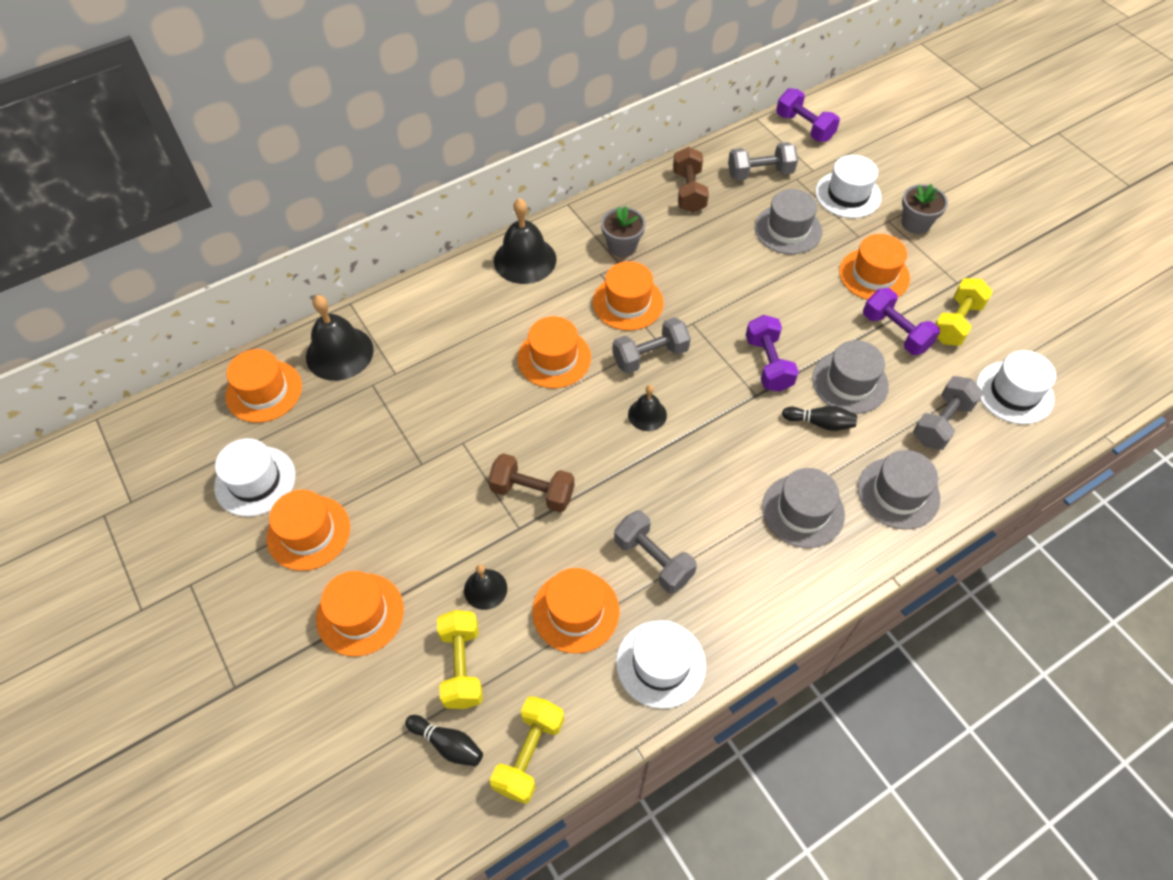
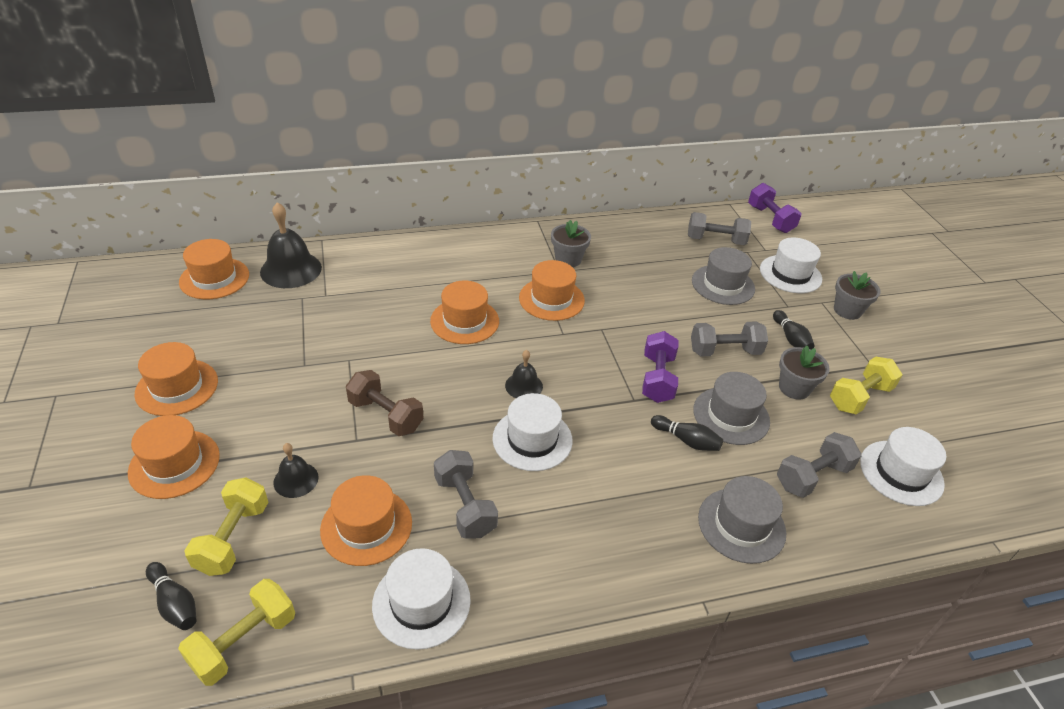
camera: 15 degrees right, 15 degrees down
white hat [214,438,296,517] -> white hat moved to [492,393,573,471]
black bell [494,198,556,284] -> none
grey dumbbell [612,317,691,374] -> grey dumbbell moved to [691,322,768,357]
brown dumbbell [673,147,709,213] -> none
grey hat [762,468,845,548] -> none
orange hat [839,234,910,300] -> black bowling pin [773,310,815,349]
purple dumbbell [863,288,940,355] -> grey flower pot [779,346,830,400]

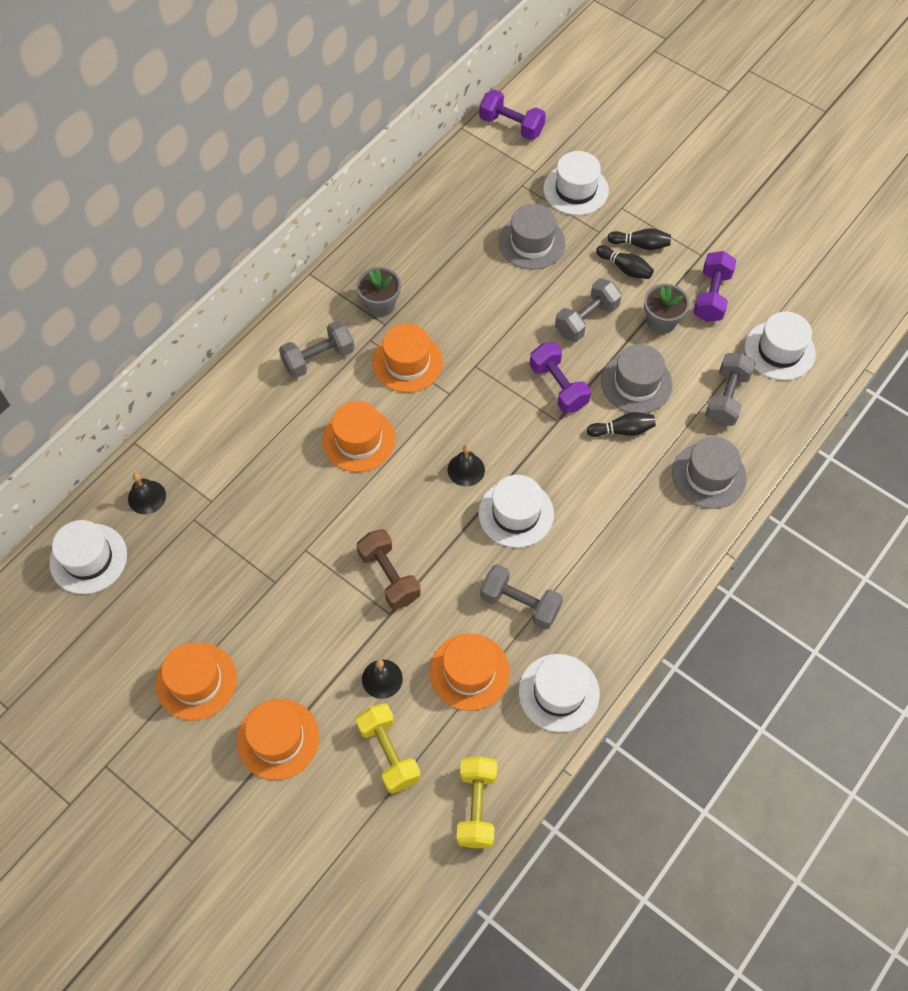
camera: 35 degrees left, 20 degrees up
black bowling pin [146,562,196,630] -> black bowling pin moved to [607,228,671,250]
orange hat [179,239,249,299] -> white hat [50,520,127,594]
black bell [260,202,322,288] -> black bell [128,473,166,514], size x0.55
brown dumbbell [346,370,424,436] -> brown dumbbell turned 60 degrees clockwise [357,529,421,610]
grey dumbbell [688,212,751,245] -> grey dumbbell moved to [279,320,354,378]
yellow dumbbell [830,357,902,415] -> purple dumbbell [693,251,737,322]
grey flower pot [834,271,880,320] -> none

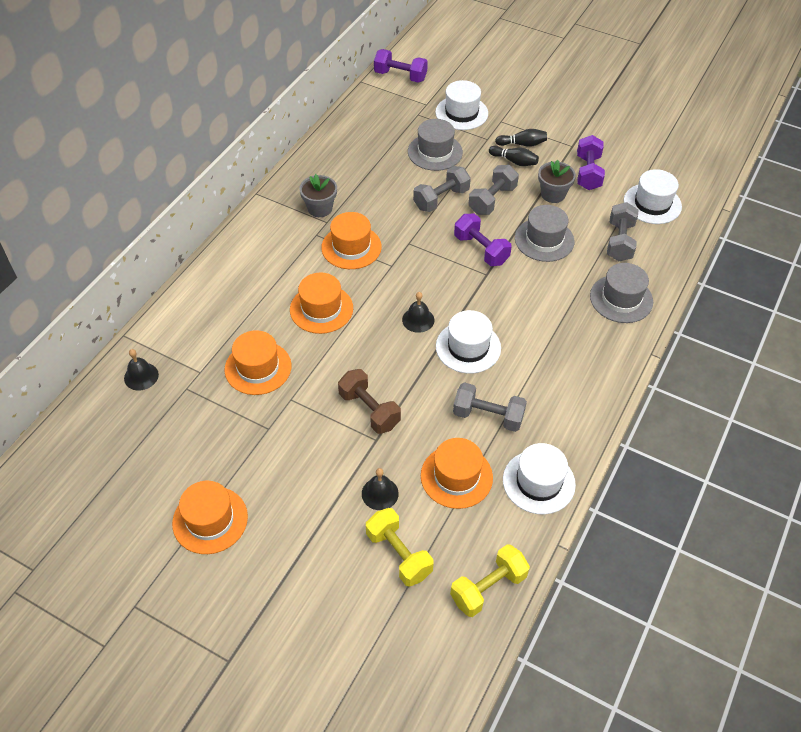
camera: 10 degrees left, 10 degrees down
white hat [50,520,127,594] -> none
orange hat [237,699,319,780] -> orange hat moved to [224,330,291,395]
grey dumbbell [279,320,354,378] -> grey dumbbell moved to [413,166,471,212]
yellow dumbbell [457,756,497,848] -> yellow dumbbell turned 60 degrees clockwise [450,544,530,617]
black bowling pin [586,412,656,437] -> none

